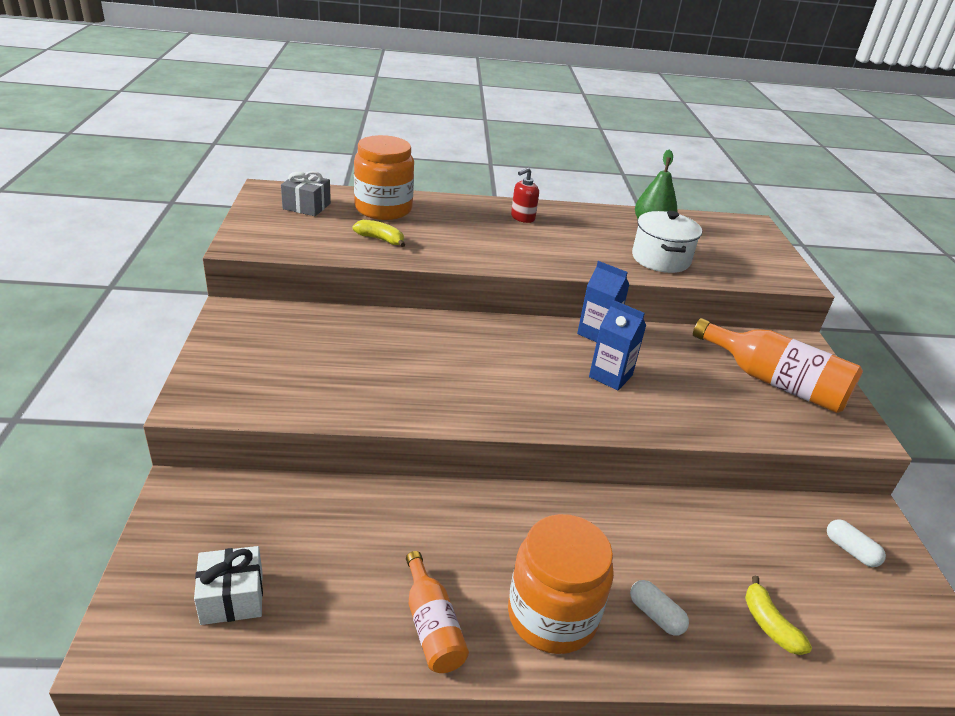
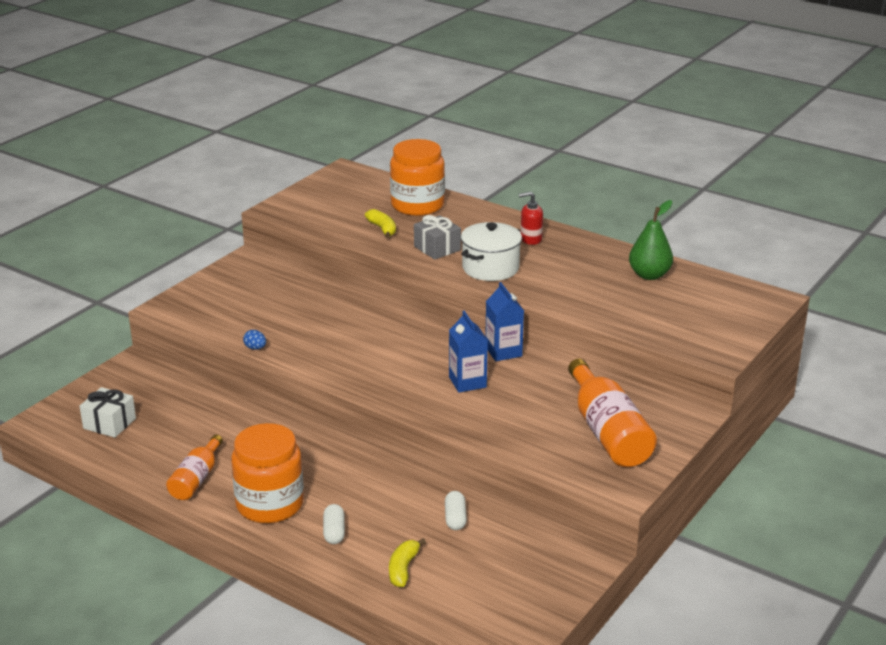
camera: 40 degrees right, 5 degrees down
grey gift [281,171,331,216] -> grey gift moved to [414,215,461,260]
white pot [632,211,702,273] -> white pot moved to [461,222,522,281]
white capsule [827,519,886,567] -> white capsule moved to [445,491,467,530]
none -> blue egg [243,330,266,350]

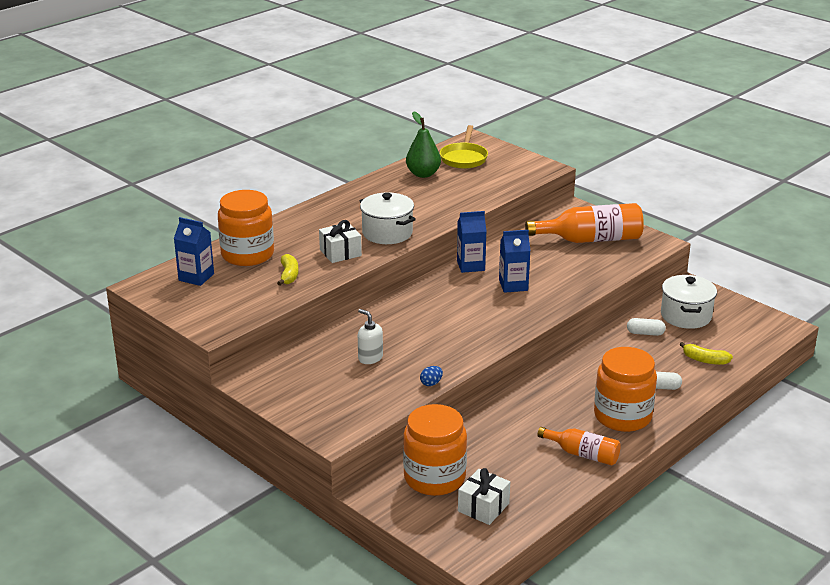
camera: 80 degrees left, 0 degrees up
yellow banana [365,209,396,238] -> yellow banana turned 105 degrees clockwise [277,254,299,286]
grey gift [414,215,461,260] -> white gift [319,220,362,263]
red soap dispenser [519,192,543,245] -> none
none -> blue carton [174,217,214,286]
none -> white soap dispenser [358,309,383,364]
none -> orange jar [403,404,467,496]
none -> yellow pan [440,125,488,169]
none -> white pot [661,275,717,329]

